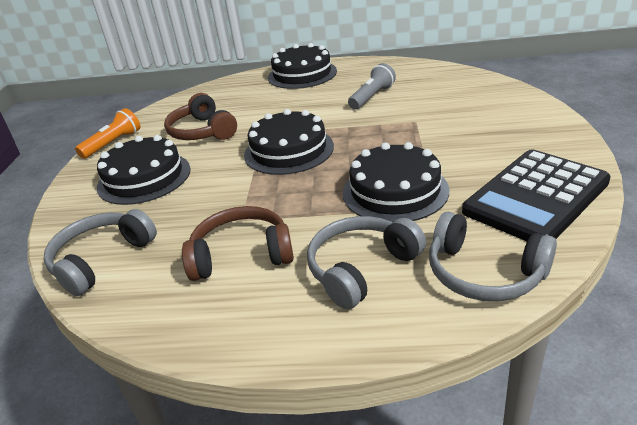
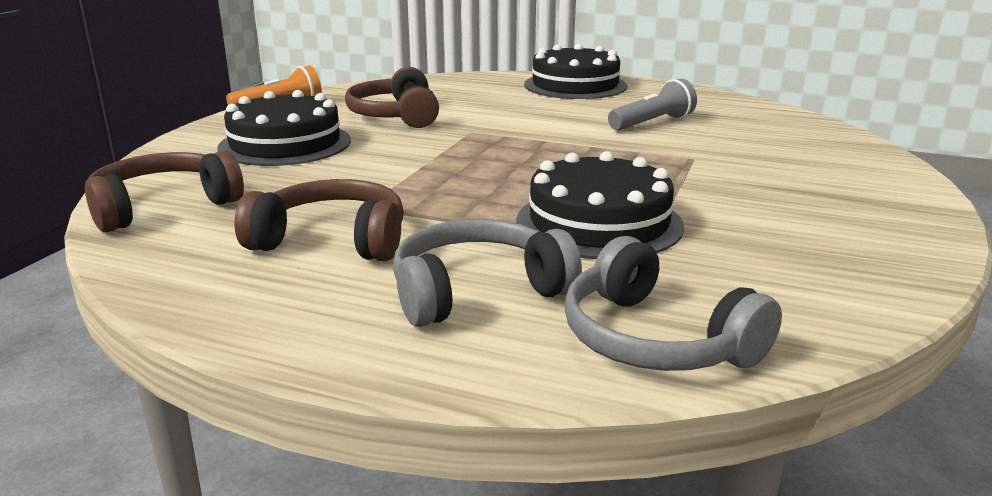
camera: 15 degrees right, 10 degrees down
grey headphones [44,209,157,296] -> brown headphones [85,150,244,232]
black cake [244,109,334,175] -> none
black calculator [462,149,611,241] -> none

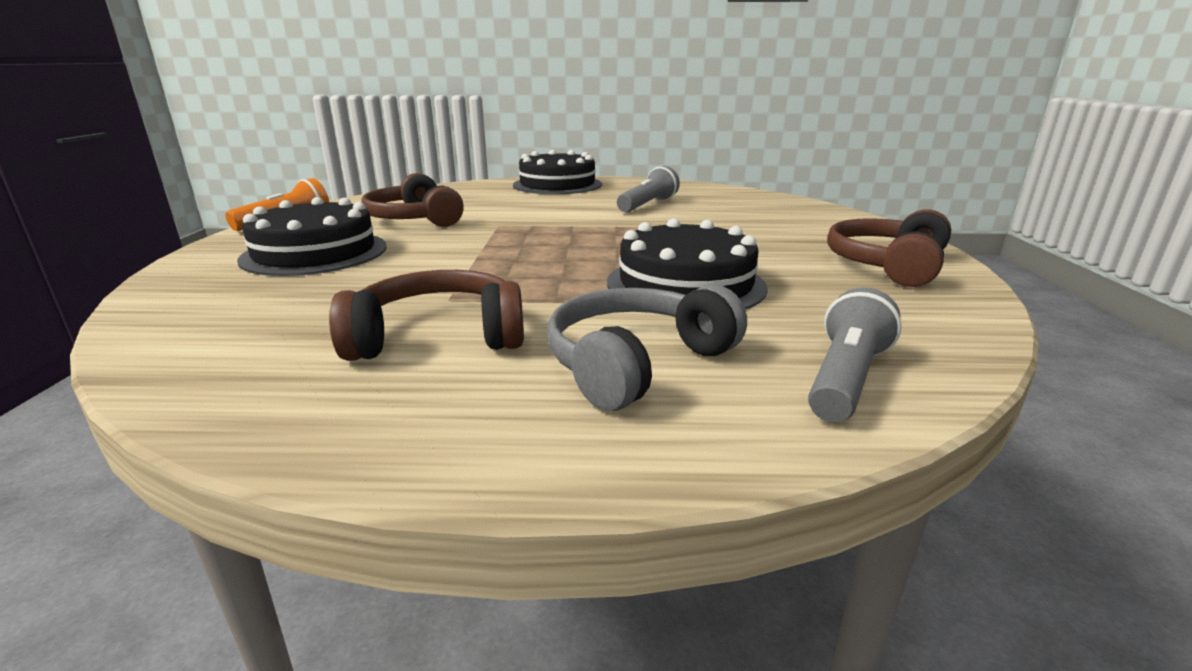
camera: 20 degrees left, 0 degrees up
brown headphones [85,150,244,232] -> brown headphones moved to [827,209,951,287]
grey headphones [564,236,782,371] -> grey flashlight [808,287,902,422]

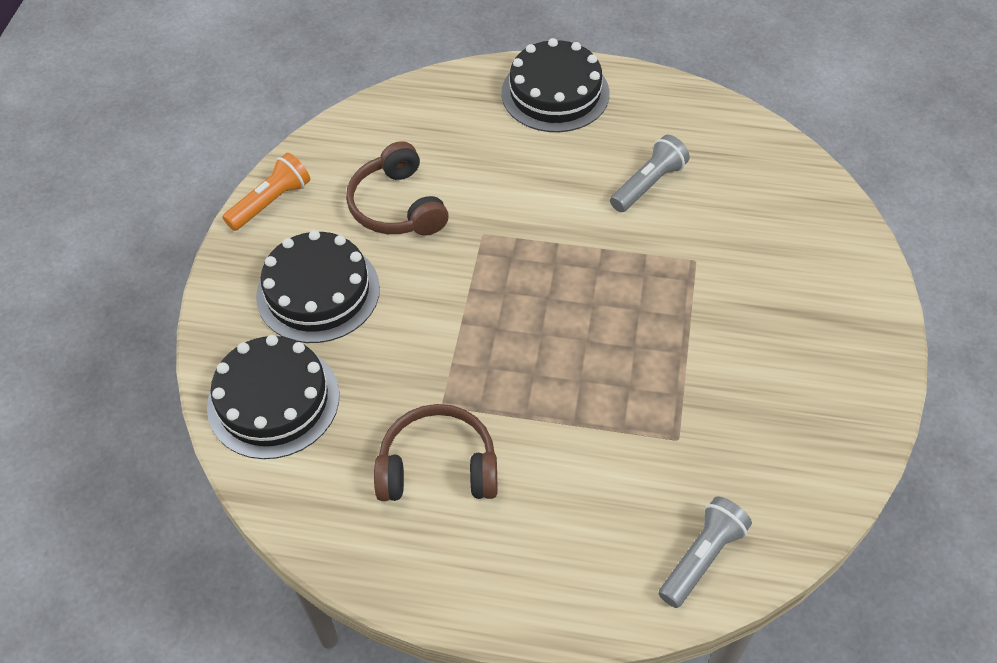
camera: 10 degrees right, 30 degrees up
grey headphones [547,284,747,411] -> none
black cake [607,218,768,310] -> black cake moved to [207,335,339,459]
brown headphones [827,209,951,287] -> none

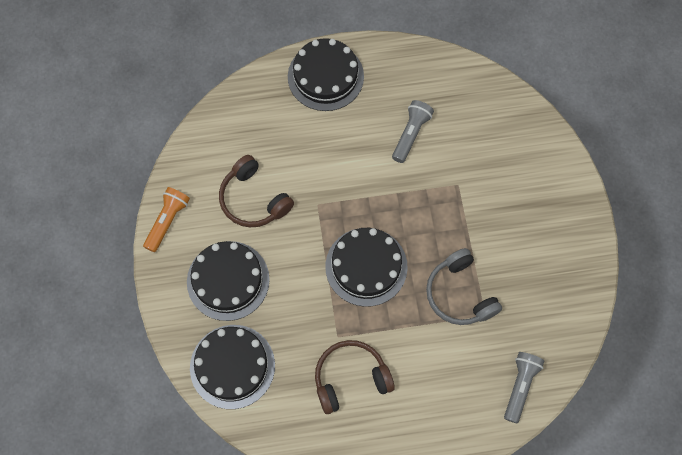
camera: 20 degrees left, 15 degrees up
none -> black cake [325,228,408,307]
none -> grey headphones [426,248,502,325]

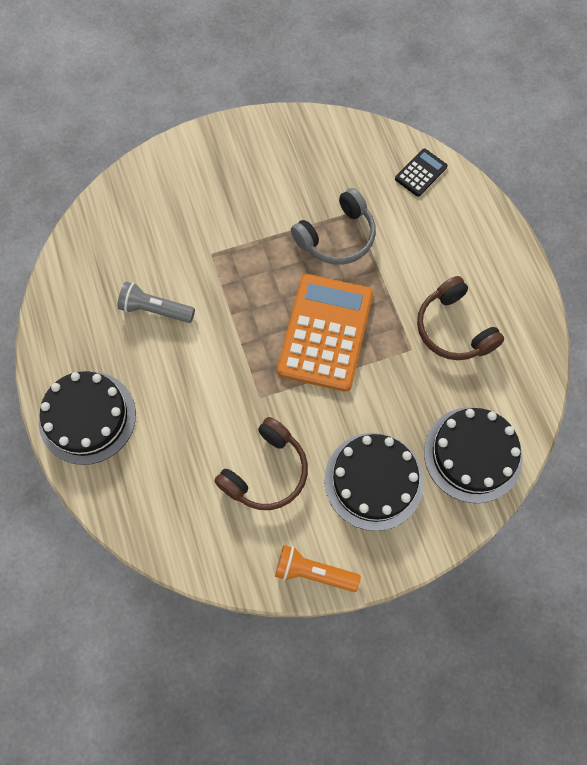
camera: 100 degrees left, 0 degrees up
black cake [325,228,408,307] -> orange calculator [277,274,373,392]
grey flashlight [504,352,544,423] -> black calculator [395,149,448,196]

